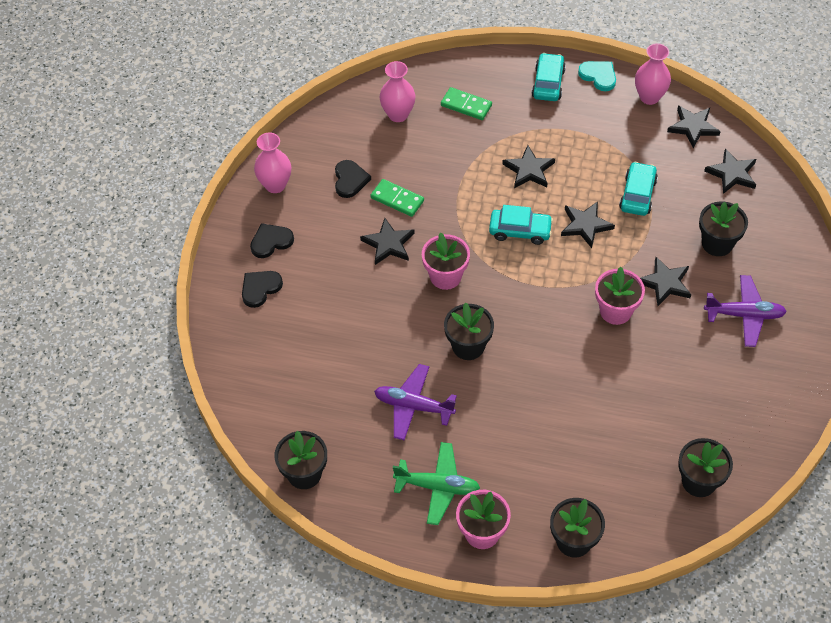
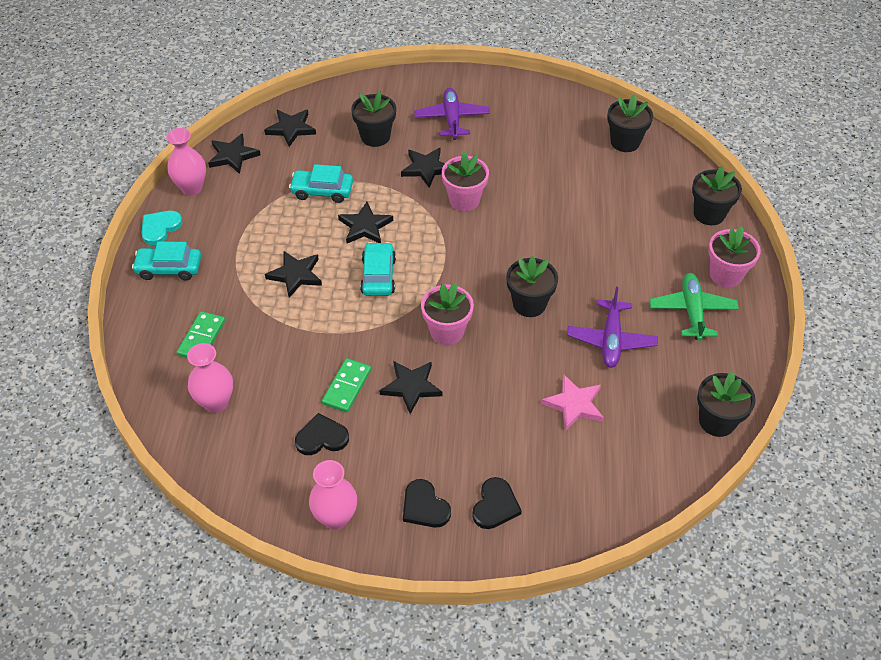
camera: 100 degrees left, 5 degrees down
black heart [242,271,283,308] -> black heart turned 105 degrees counterclockwise [472,477,522,529]
none -> pink star [541,374,604,431]

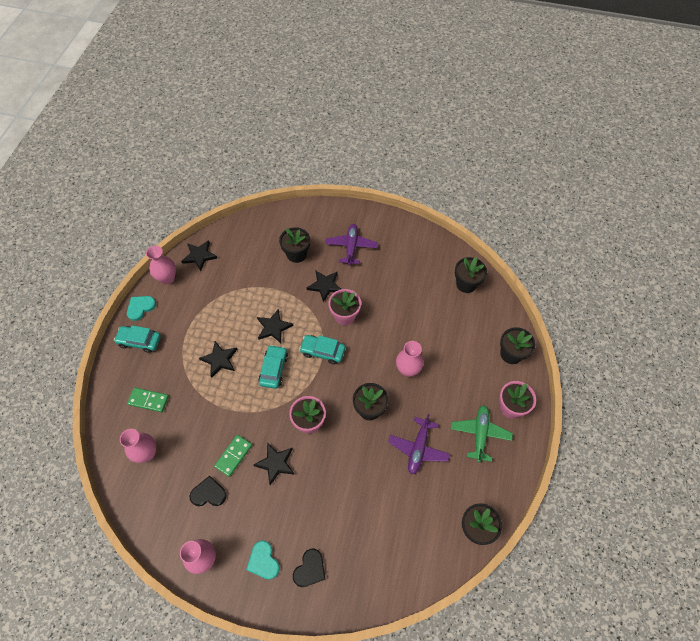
camera: 10 degrees right, 10 degrees up
green domino [177,311,225,358] -> green domino turned 75 degrees clockwise [127,388,169,412]
black star [264,110,316,147] -> none
turquoise car [289,164,353,203] -> turquoise car moved to [299,335,345,364]
black heart [403,479,451,528] -> turquoise heart [246,541,280,579]
pink star [541,374,604,431] -> none
none -> pink vase [396,341,424,377]

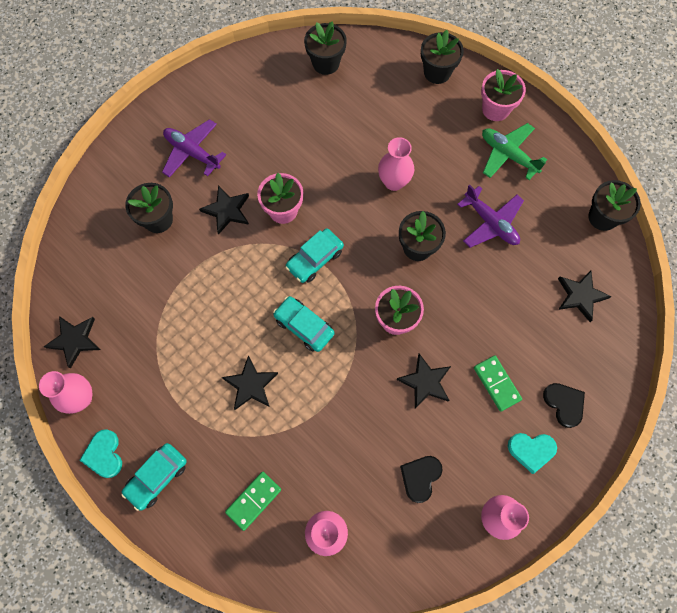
camera: 60 degrees left, 10 degrees up
green domino [214,435,252,477] -> green domino moved to [474,356,522,412]
black star [257,309,294,343] -> black star moved to [558,270,612,322]

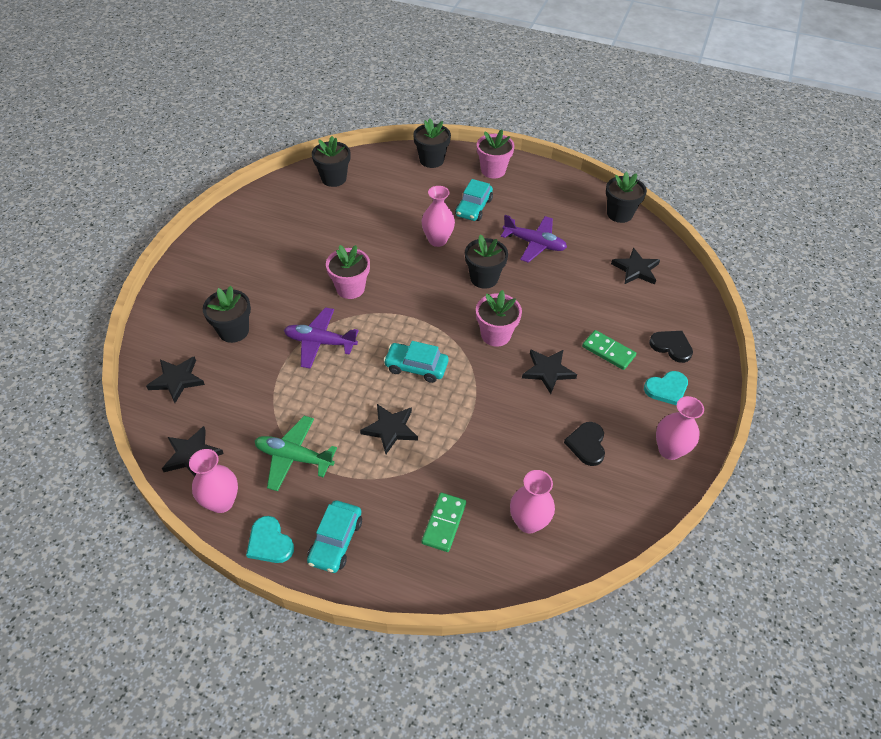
camera: 25 degrees left, 20 degrees down
purple plane [162,119,226,178] -> purple plane moved to [284,307,358,369]
black star [199,185,249,235] -> black star moved to [146,356,205,403]
turquoise car [285,228,344,283] -> turquoise car moved to [455,179,493,221]
green plane [482,123,547,180] -> green plane moved to [255,416,337,491]

